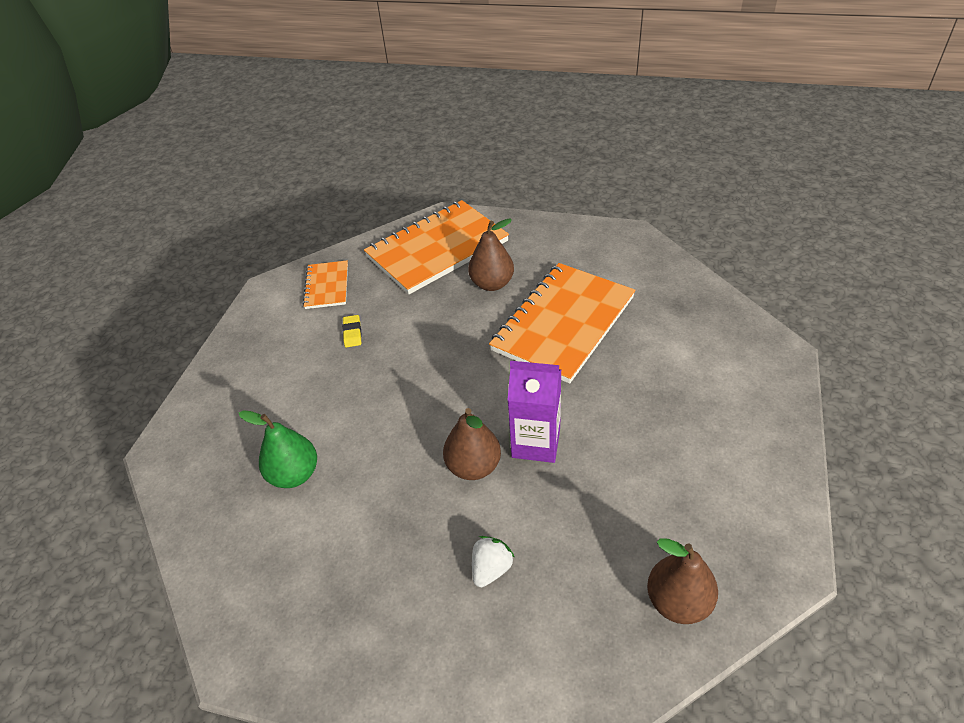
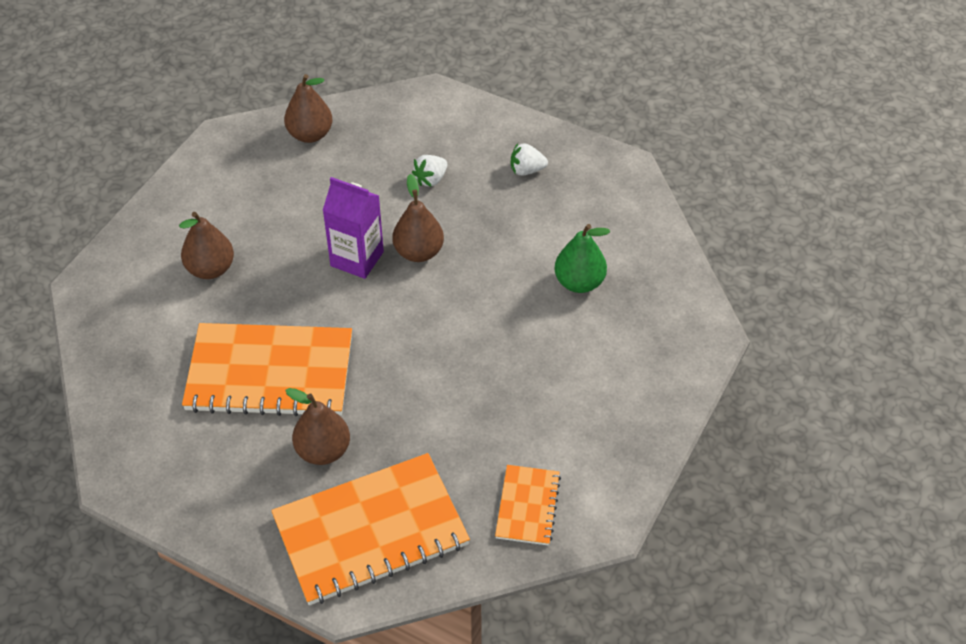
camera: 170 degrees left, 5 degrees up
yellow eraser [342,315,362,347] -> none
orange notebook [489,263,636,384] -> orange notebook turned 45 degrees clockwise [182,323,352,416]
none -> brown pear [179,212,234,279]
none -> white strawberry [511,143,548,176]

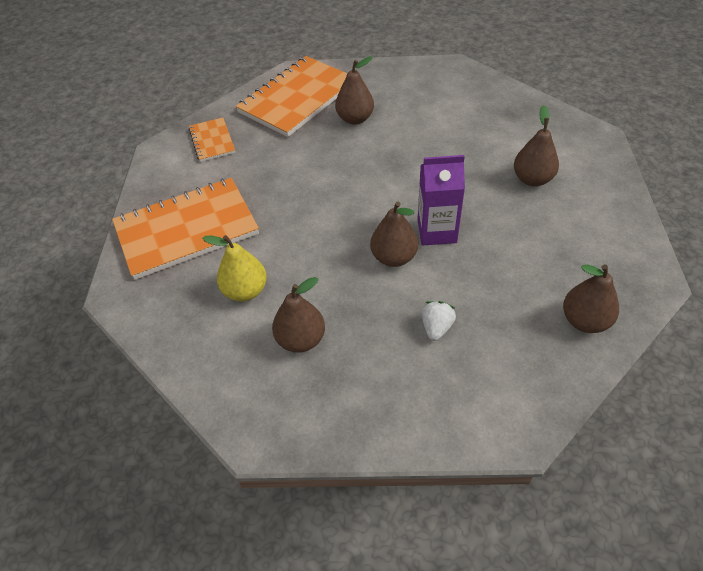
camera: 155 degrees right, 0 degrees up
orange notebook [182,323,352,416] -> orange notebook moved to [112,178,259,280]
white strawberry [511,143,548,176] -> none
green pear [554,224,610,293] -> yellow pear [202,235,267,302]
none -> brown pear [272,277,325,353]

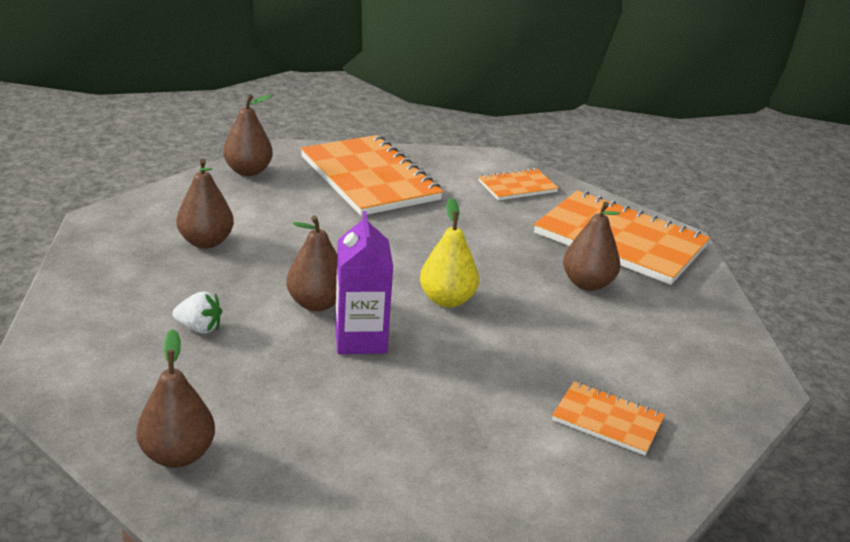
camera: 80 degrees right, 20 degrees down
yellow pear [202,235,267,302] -> yellow pear moved to [420,198,479,308]
brown pear [514,105,559,186] -> brown pear moved to [223,94,273,176]
none -> orange notebook [552,381,665,456]

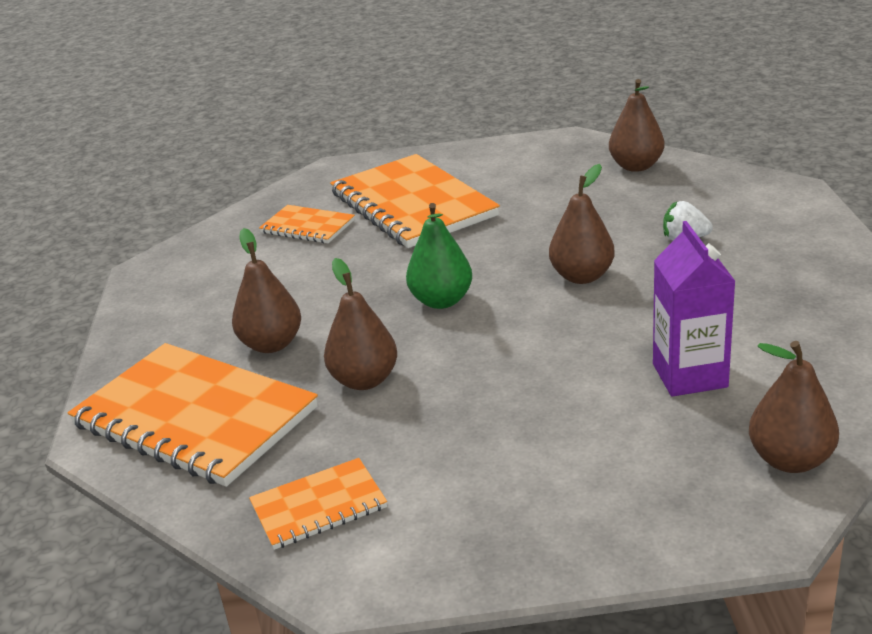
camera: 175 degrees left, 0 degrees up
brown pear [177,159,234,248] -> brown pear moved to [324,258,397,390]
orange notebook [300,135,443,216] -> orange notebook moved to [330,154,500,248]
purple carton [335,211,393,354] -> purple carton moved to [653,221,736,397]
yellow pear [420,198,479,308] -> green pear [406,203,472,309]

